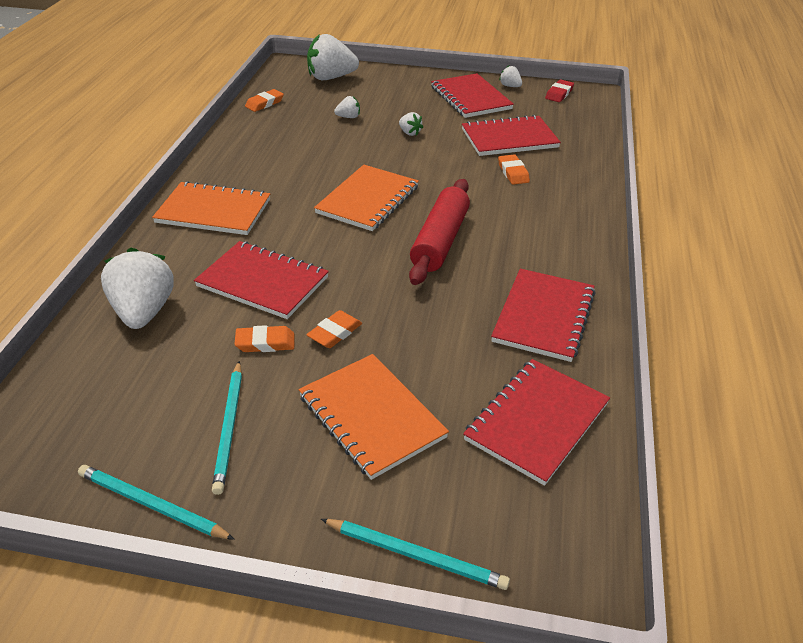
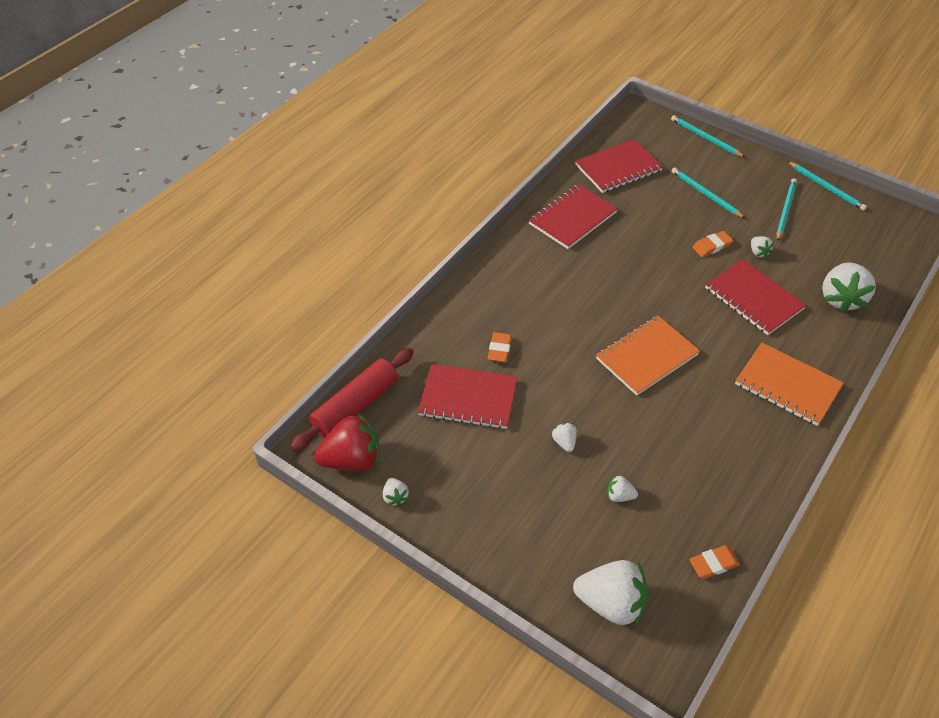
camera: 155 degrees left, 10 degrees up
orange eraser [235,325,294,352] -> white strawberry [751,236,774,258]
orange notebook [299,354,449,480] -> turquoise pencil [671,167,746,219]
red rolling pin [409,179,470,285] -> red rolling pin moved to [290,348,414,451]
red notebook [431,73,514,118] -> none
red eraser [545,79,574,102] -> red strawberry [314,413,380,471]

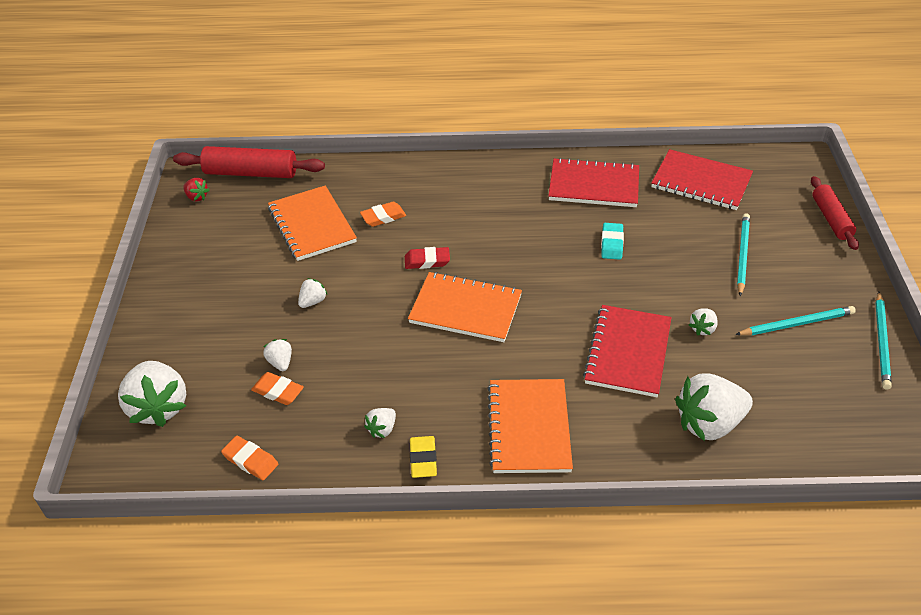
camera: 55 degrees right, 5 degrees down
red strawberry [314,413,380,471] -> red strawberry [183,178,209,201], size x0.46
white strawberry [383,478,409,506] -> white strawberry moved to [364,408,396,438]
red notebook [418,364,517,429] -> orange notebook [268,185,357,261]
turquoise pencil [671,115,746,158] -> red rolling pin [811,176,859,250]
orange eraser [693,231,733,257] -> orange eraser moved to [251,372,304,405]
none -> red eraser [405,247,450,269]
none -> yellow eraser [410,436,437,478]
none -> turquoise eraser [601,223,624,260]

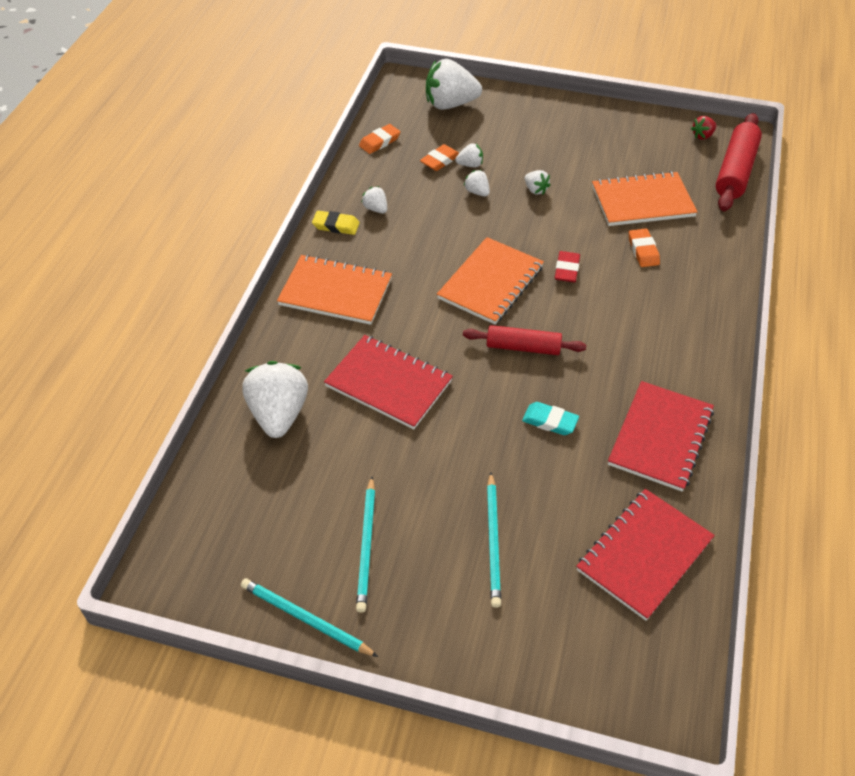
camera: 105 degrees right, 5 degrees up
white strawberry [689,308,718,336] -> white strawberry moved to [463,170,490,196]
turquoise pencil [737,213,750,296] -> turquoise pencil turned 60 degrees clockwise [487,472,501,608]
red rolling pin [811,176,859,250] -> red rolling pin moved to [463,325,586,355]

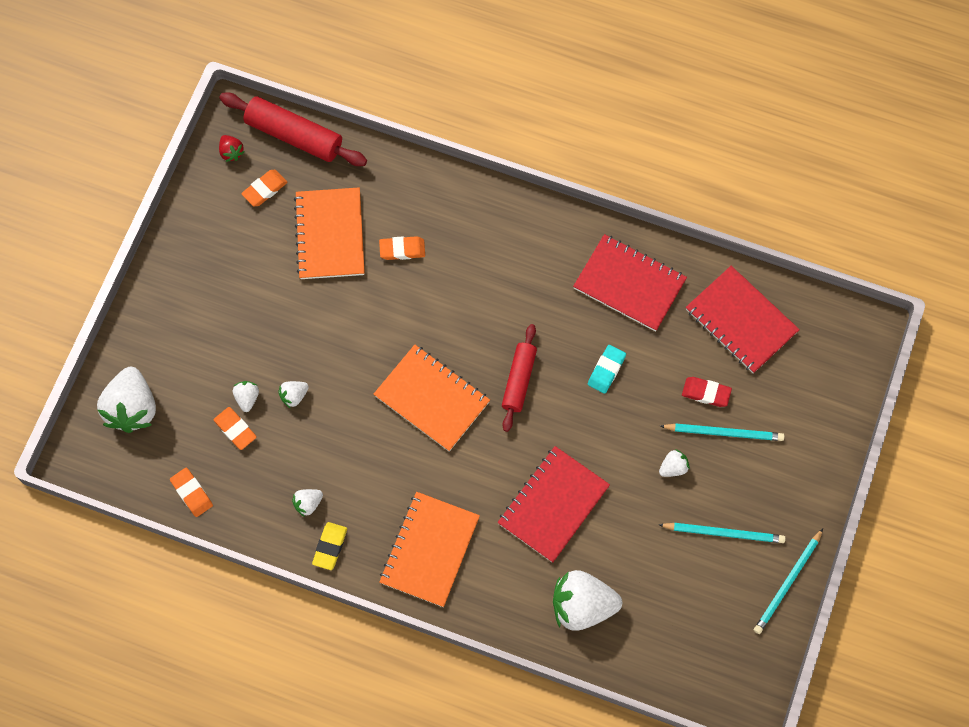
camera: 85 degrees left, 20 degrees up
white strawberry [525,170,551,195] -> white strawberry moved to [659,449,690,477]
red eraser [555,251,580,282] -> red eraser moved to [682,377,732,407]
none -> orange eraser [241,170,288,207]

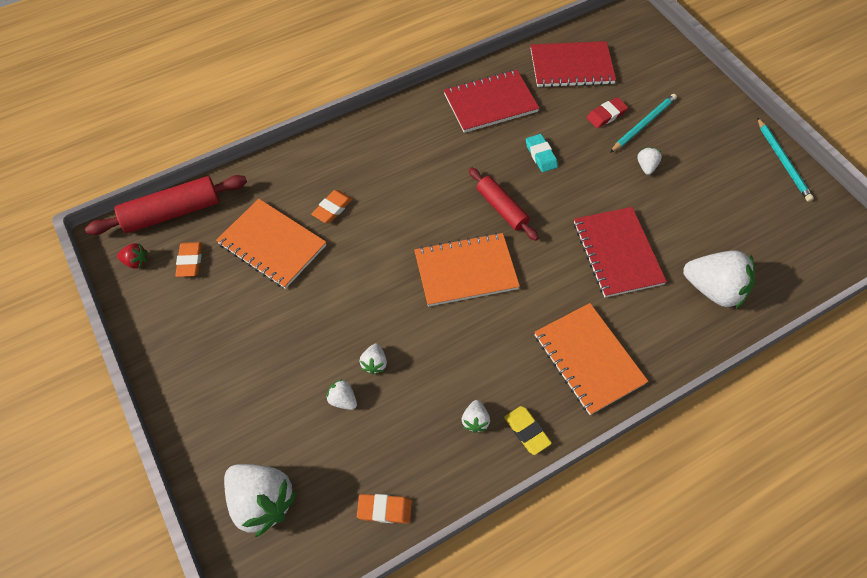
camera: 50 degrees left, 10 degrees down
orange eraser [213,407,257,450] -> none
white strawberry [553,570,622,631] -> white strawberry turned 105 degrees counterclockwise [683,251,755,309]
turquoise pencil [659,523,785,543] -> none

